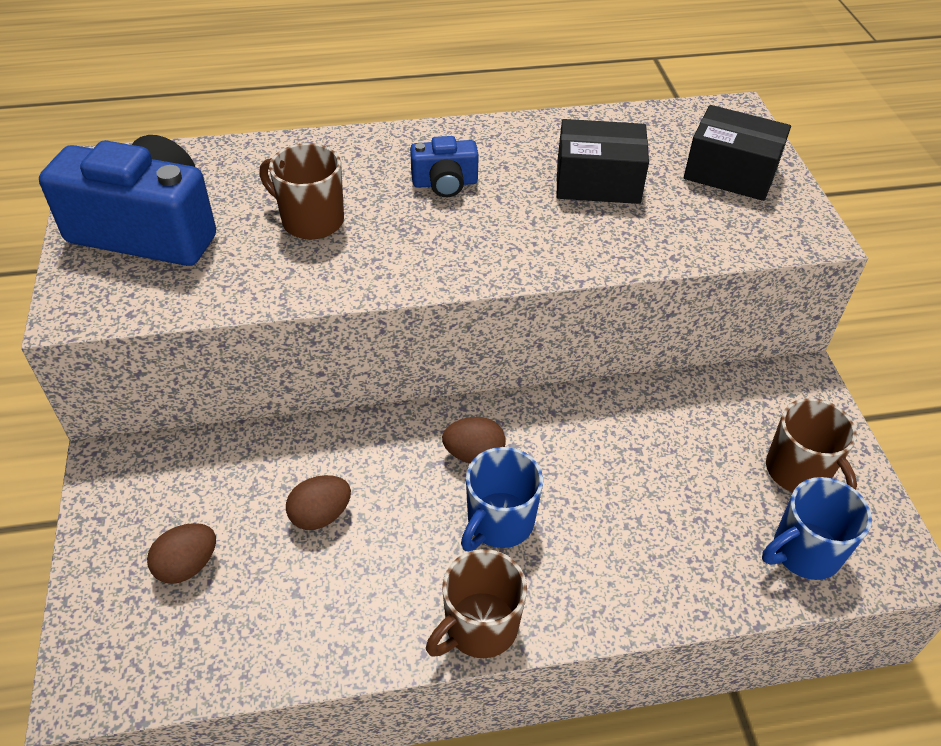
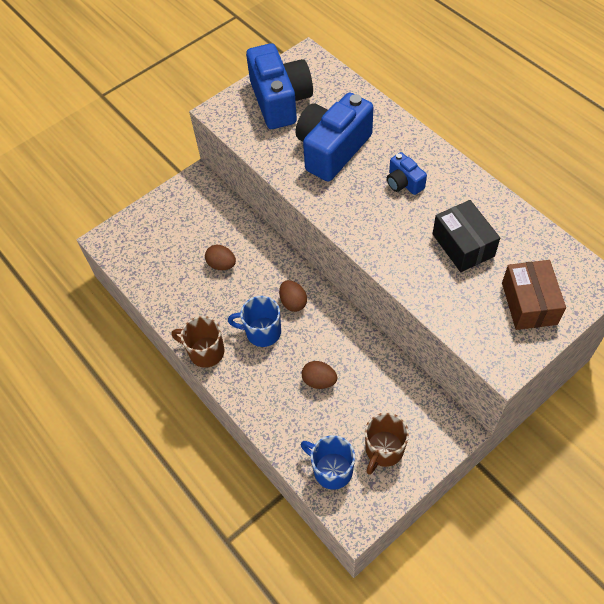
camera: 65 degrees right, 10 degrees up
brown egg [147,523,216,584] -> brown egg moved to [302,361,337,389]
brown mug [259,143,344,240] -> blue camera [296,93,374,181]
black box [684,105,791,201] -> brown box [502,260,566,330]

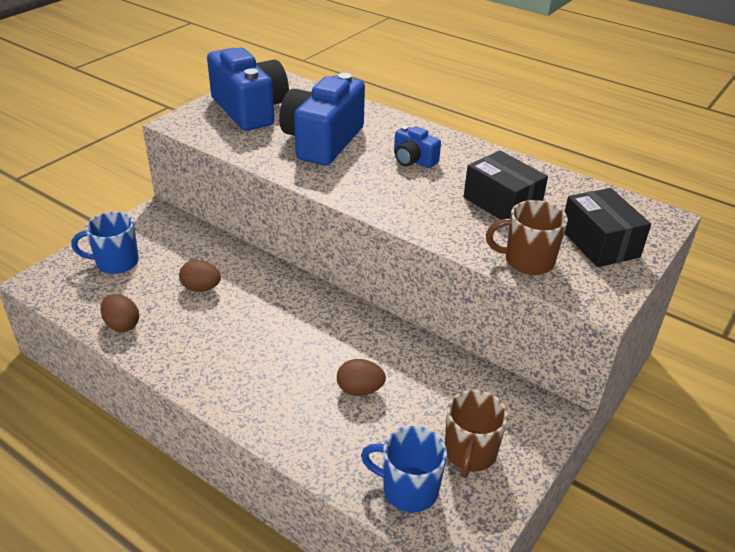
camera: 20 degrees left, 20 degrees down
brown mug [171,316,224,368] -> brown mug moved to [486,200,568,275]
blue mug [228,296,281,347] -> blue mug moved to [71,212,139,274]
brown egg [279,280,307,312] -> brown egg moved to [100,294,139,332]
brown box [502,260,566,330] -> black box [564,188,651,267]

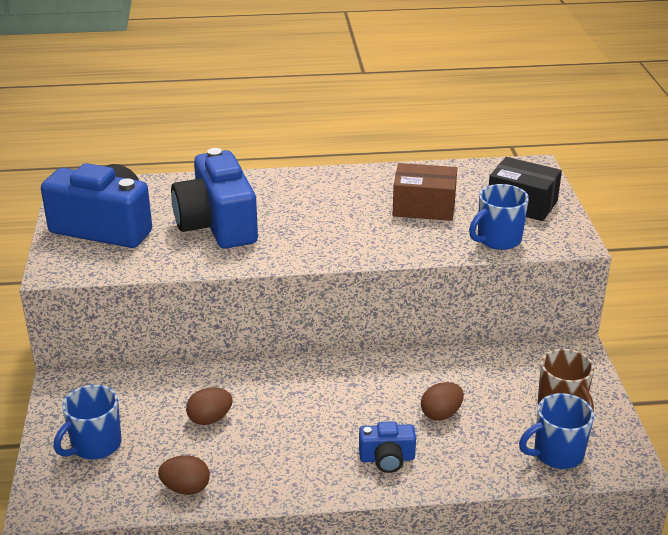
camera: 40 degrees left, 5 degrees down
blue camera [394,126,441,168] -> blue camera moved to [359,421,416,473]
black box [464,151,548,220] -> brown box [393,163,457,221]
brown mug [486,200,568,275] -> blue mug [469,184,529,250]

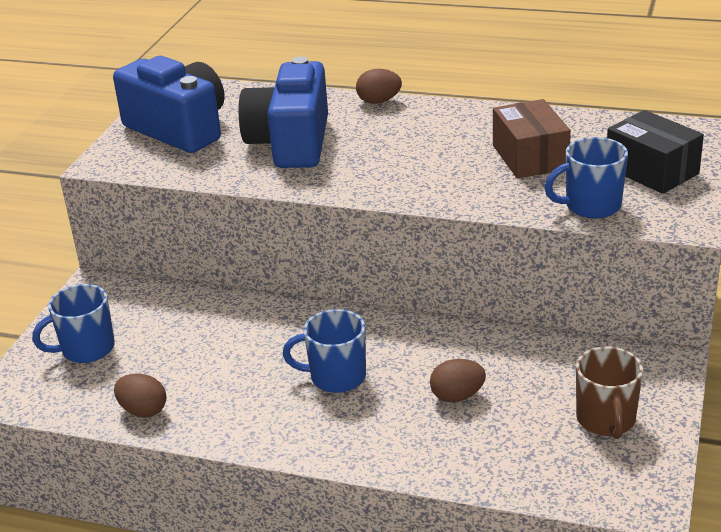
camera: 25 degrees right, 0 degrees up
brown egg [186,388,233,425] -> brown egg moved to [356,69,402,104]
blue camera [359,421,416,473] -> none
brown box [393,163,457,221] -> brown box turned 45 degrees clockwise [493,99,571,179]
blue mug [519,393,594,469] -> blue mug moved to [283,309,366,393]

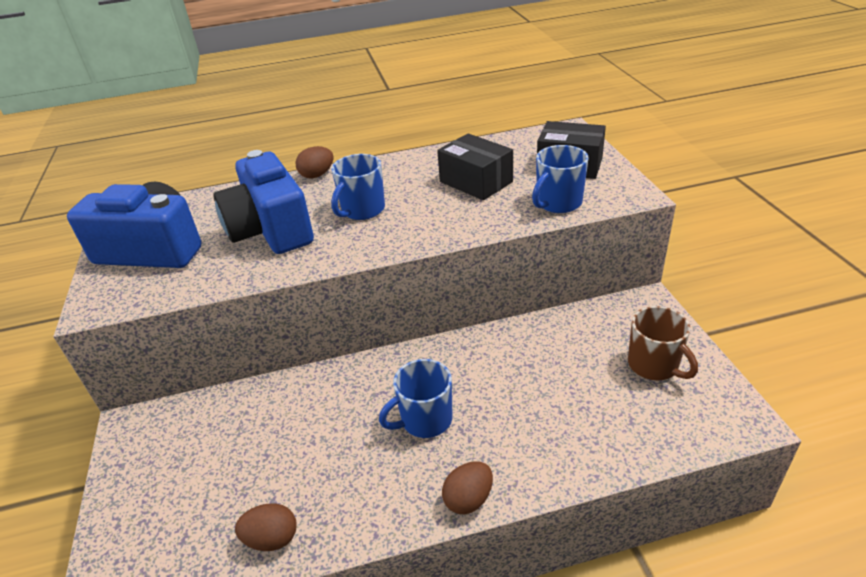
camera: 30 degrees left, 5 degrees up
blue mug [32,284,115,363] -> blue mug moved to [331,154,385,220]
brown egg [430,359,486,402] -> brown egg moved to [442,461,493,514]
brown box [493,99,571,179] -> black box [437,133,513,200]

